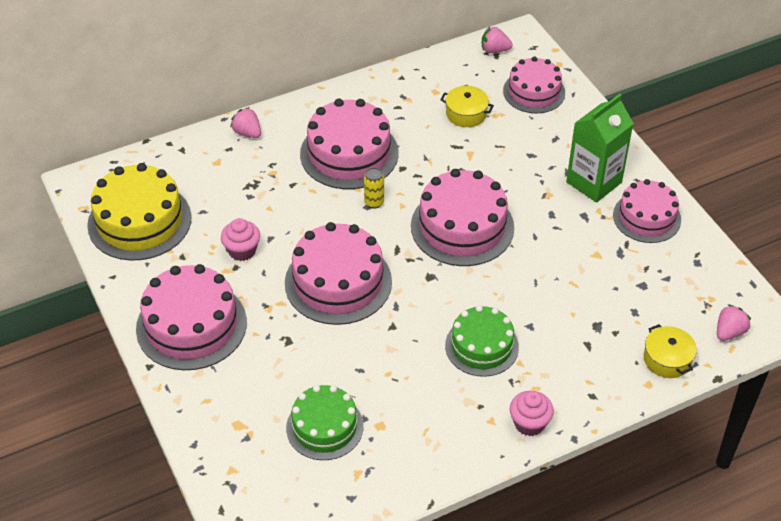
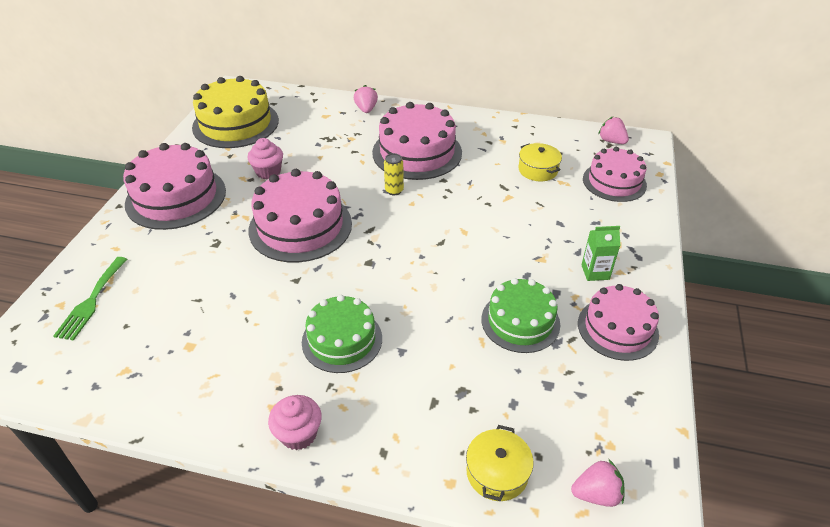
camera: 40 degrees right, 5 degrees down
green cake [286,385,363,460] -> green cake moved to [481,278,560,353]
pink cake [411,169,514,266] -> none
green carton [566,94,634,202] -> green carton [581,226,621,281], size x0.52
none -> green fork [53,257,127,341]

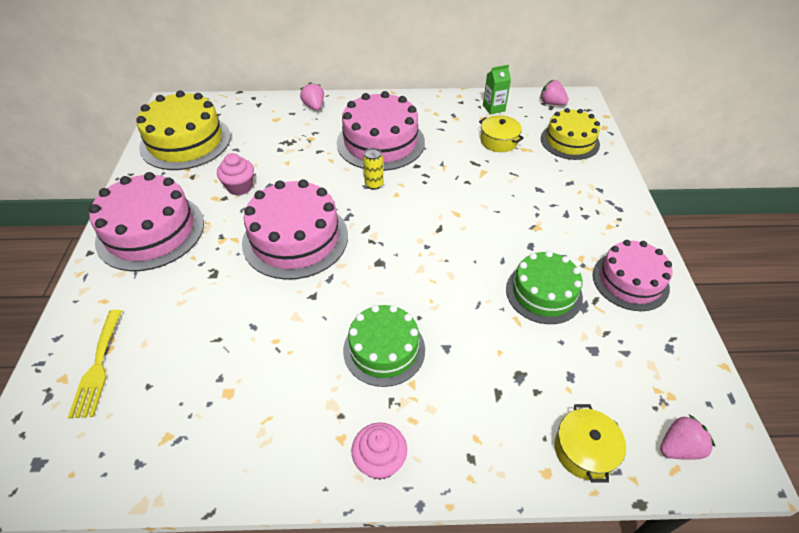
camera: 15 degrees left, 5 degrees up
green fork [53,257,127,341] -> yellow fork [68,310,122,418]
green carton [581,226,621,281] -> green carton moved to [483,65,511,115]
pink cake [583,147,647,202] -> yellow cake [541,108,600,160]

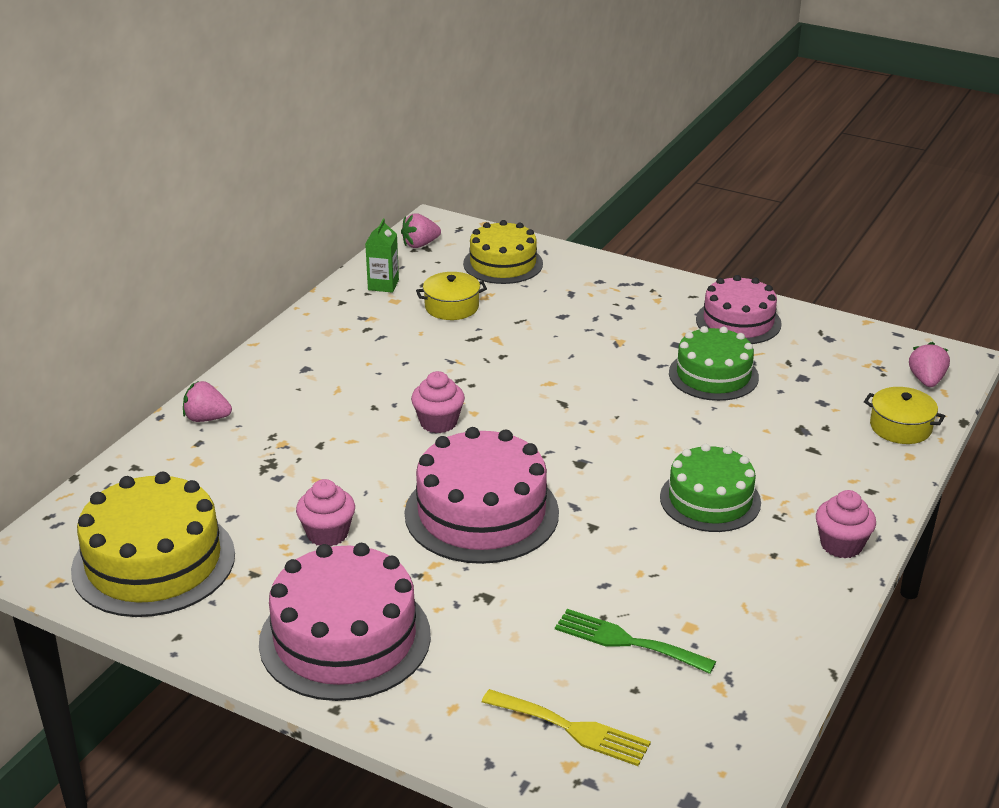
camera: 60 degrees left, 15 degrees down
pink cake [337,91,425,171] -> none
yellow can [363,148,383,190] -> pink cupcake [411,371,465,433]
none -> green fork [555,609,716,674]

